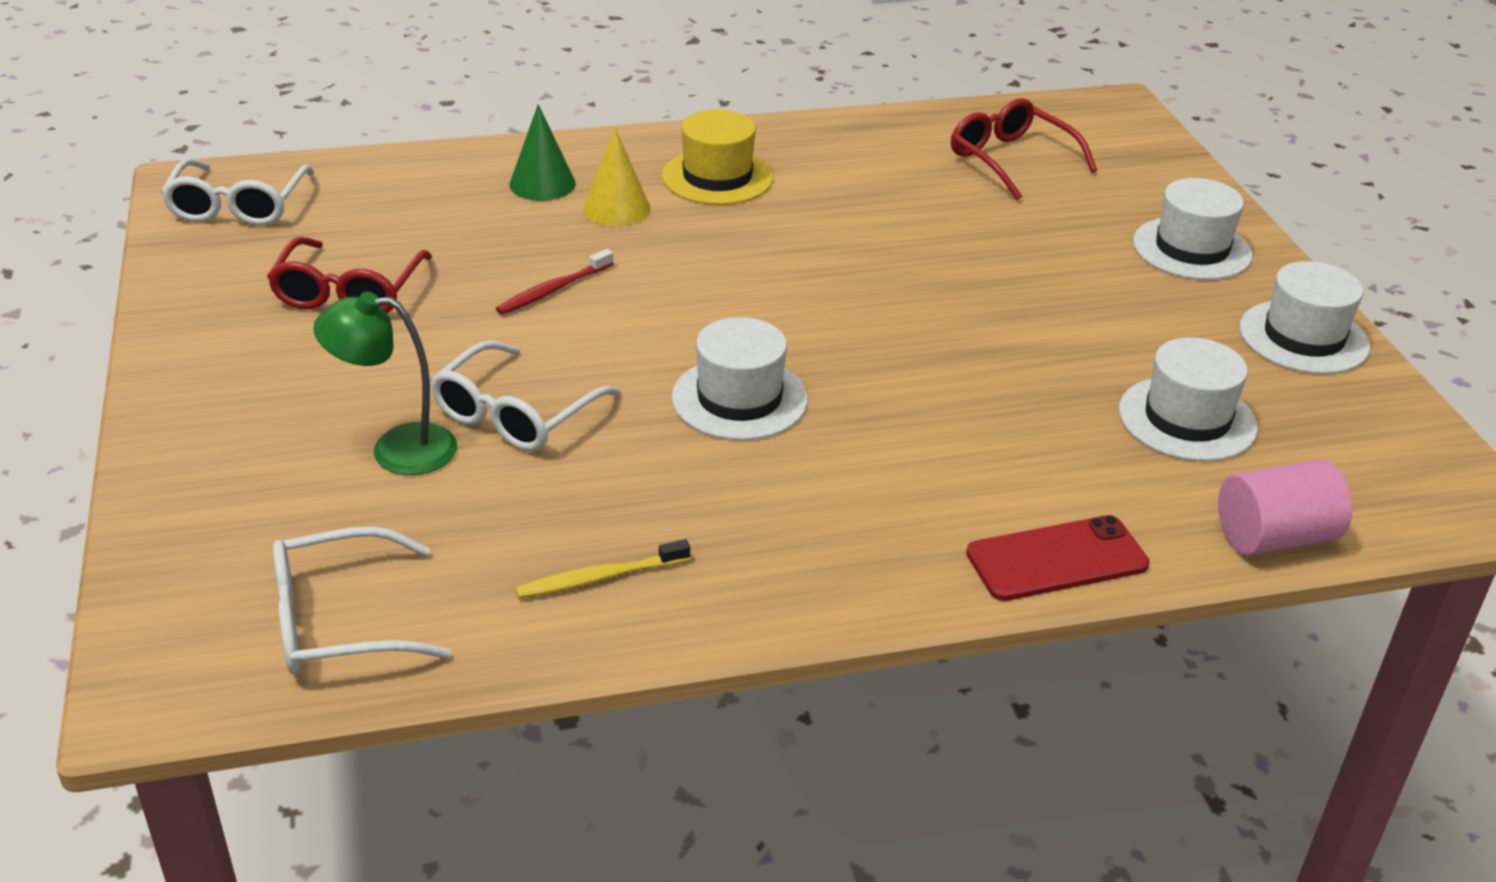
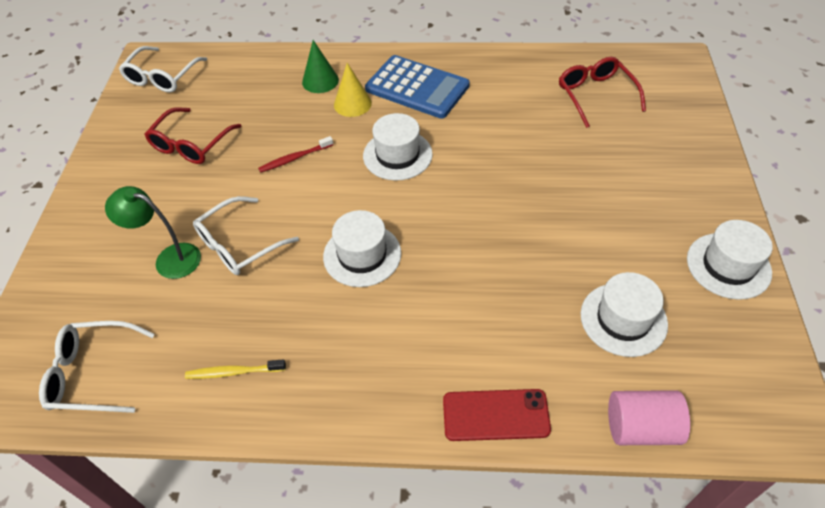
camera: 20 degrees right, 15 degrees up
yellow hat [662,110,773,205] -> blue calculator [365,55,470,119]
white hat [1133,178,1252,280] -> white hat moved to [363,113,433,181]

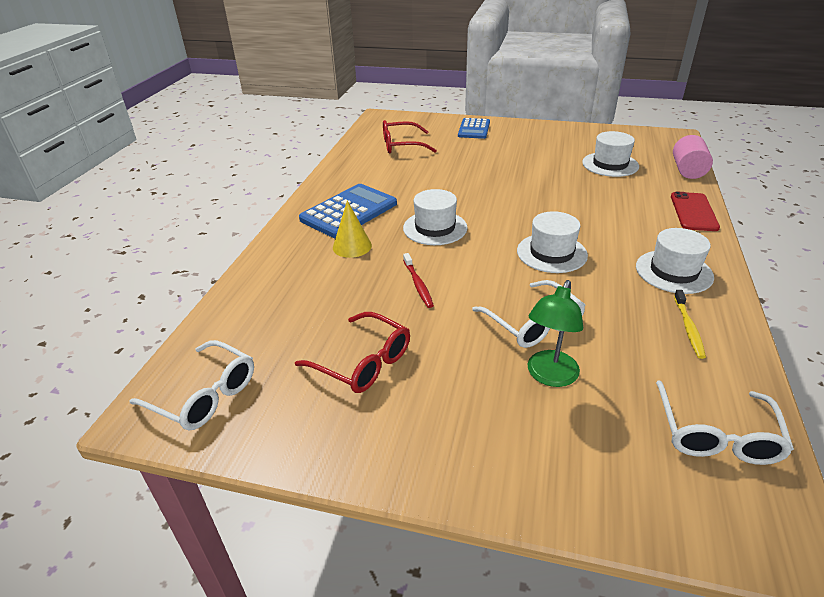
camera: 80 degrees left, 15 degrees down
green cone [302,40,339,93] -> none
white hat [687,220,773,300] -> white hat moved to [636,228,714,294]
none -> blue calculator [458,118,490,139]

